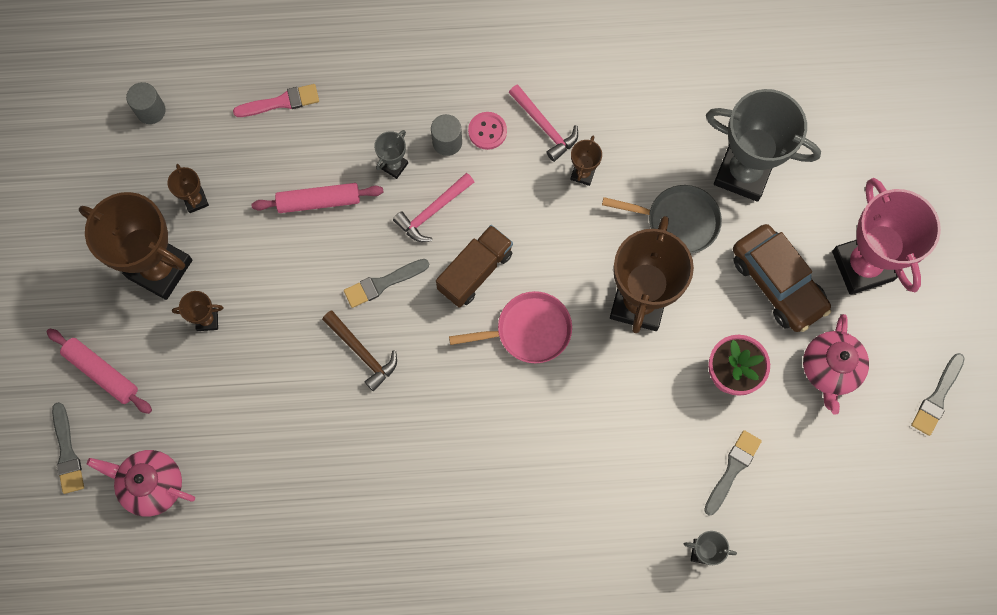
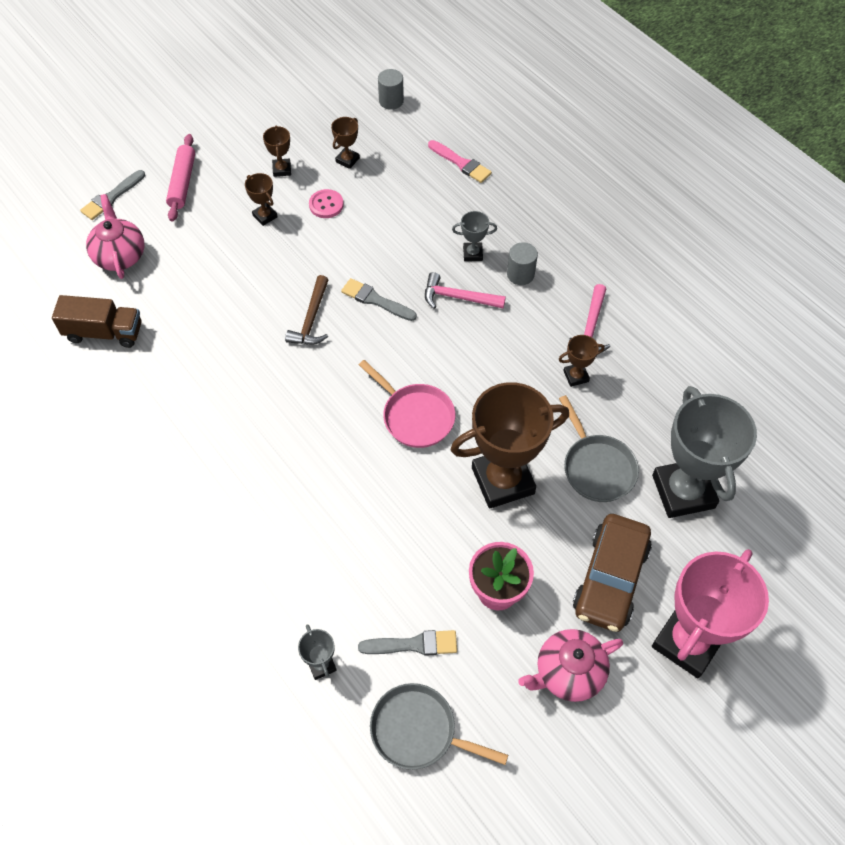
camera: 55 degrees right, 15 degrees down
brown trophy [79,192,192,300] -> brown trophy [263,125,291,177], size x0.43
pink rolling pin [251,183,383,213] -> none
brown truck [436,225,513,308] -> brown truck moved to [52,295,142,348]
pink button [468,112,507,150] -> pink button moved to [309,189,343,218]
grey brush [911,353,965,436] -> none
none -> grey pan [370,683,508,770]

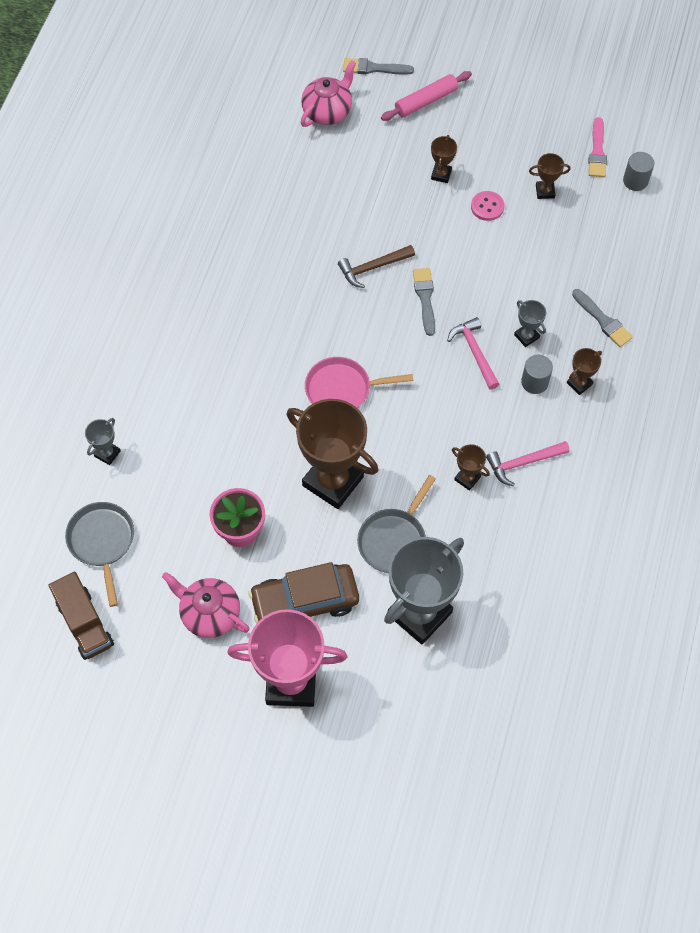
camera: 55 degrees right, 5 degrees up
brown truck [52,295,142,348] -> brown truck moved to [48,571,114,660]
brown trophy [263,125,291,177] -> brown trophy moved to [567,348,602,395]
grey brush [358,630,457,656] -> grey brush moved to [572,289,633,347]
pink pan [359,360,455,448] -> pink pan turned 75 degrees clockwise [305,357,413,408]
pink brush [428,140,492,183] -> pink brush moved to [589,117,607,177]

